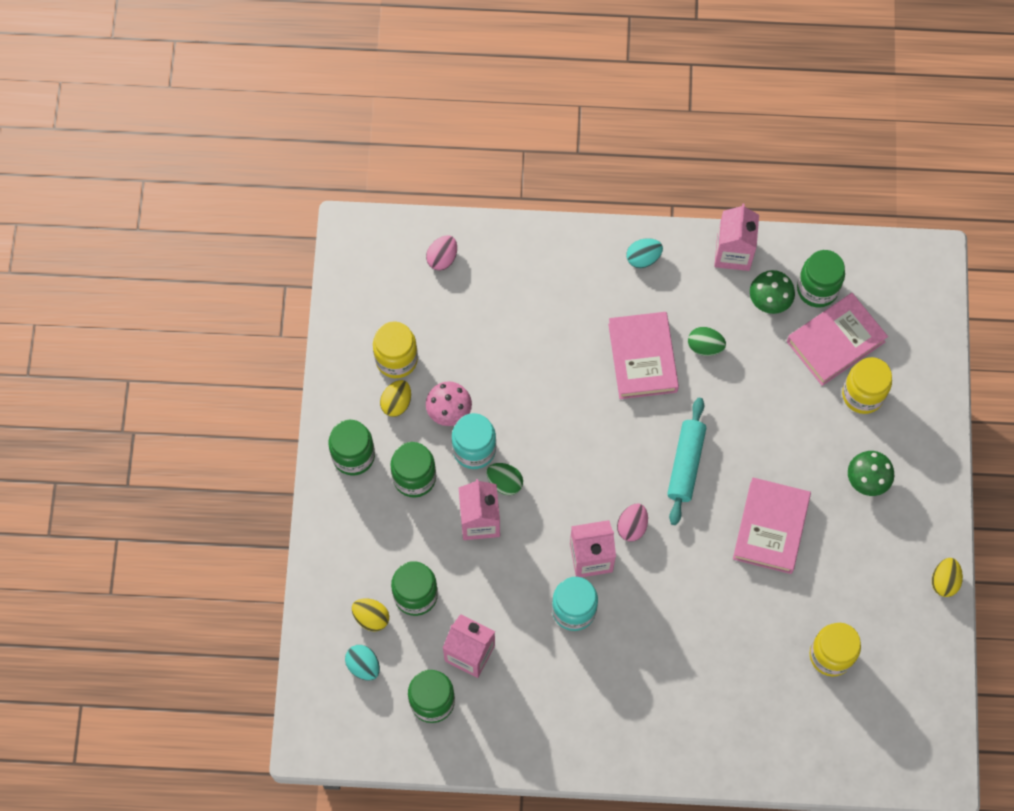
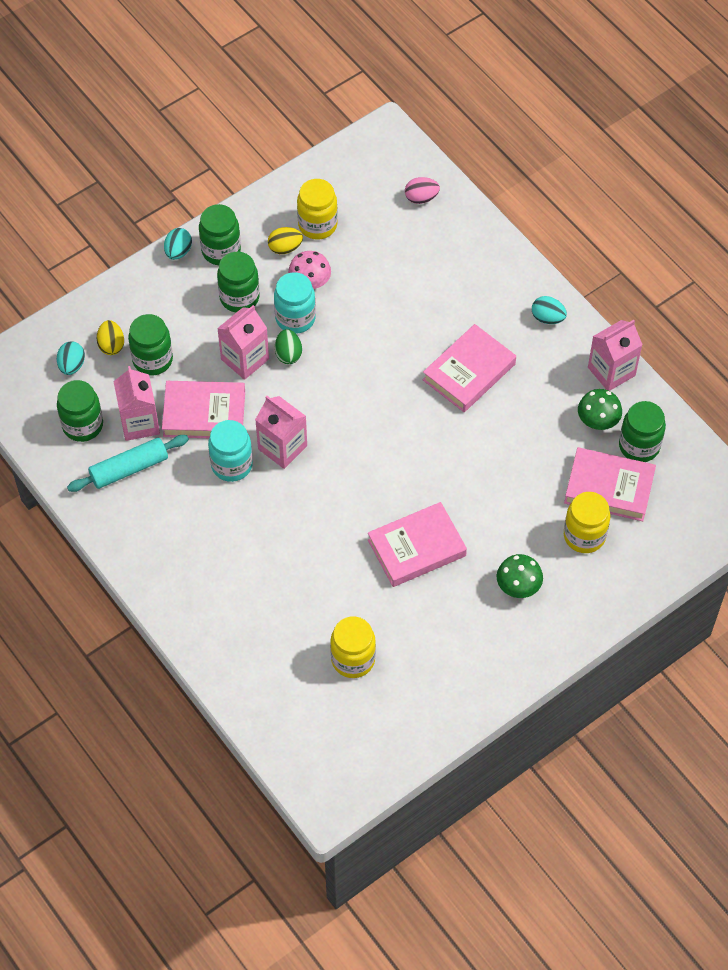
camera: 50 degrees right, 10 degrees down
pink egg [617,503,648,541] -> none
turquoise rolling pin [667,398,706,525] -> turquoise rolling pin moved to [67,435,189,492]
green egg [688,327,726,356] -> none
yellow egg [932,558,963,597] -> none
none -> pink book [162,381,245,438]
none -> turquoise egg [164,228,192,260]

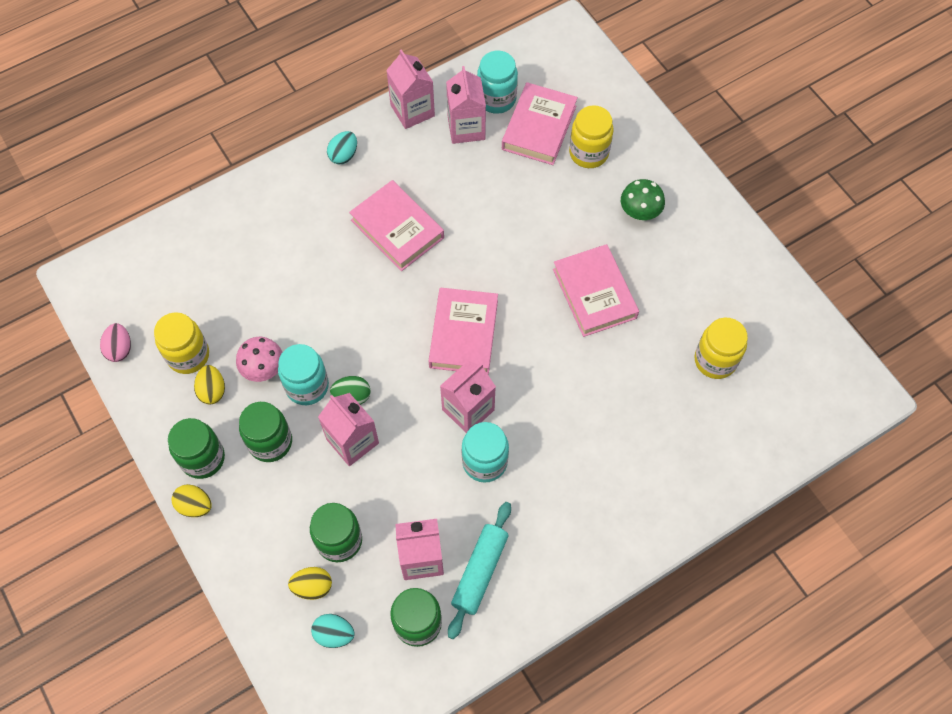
camera: 85 degrees left, 5 degrees up
turquoise rolling pin [67,435,189,492] -> turquoise rolling pin turned 45 degrees clockwise [448,502,511,639]
pink book [162,381,245,438] -> pink book moved to [429,287,498,375]
turquoise egg [164,228,192,260] -> yellow egg [171,484,212,517]
pink egg [405,177,440,204] -> pink egg moved to [100,323,131,362]
green mushroom [578,389,622,430] -> pink carton [446,66,486,144]
green jar [619,401,666,462] -> turquoise jar [477,51,518,114]

